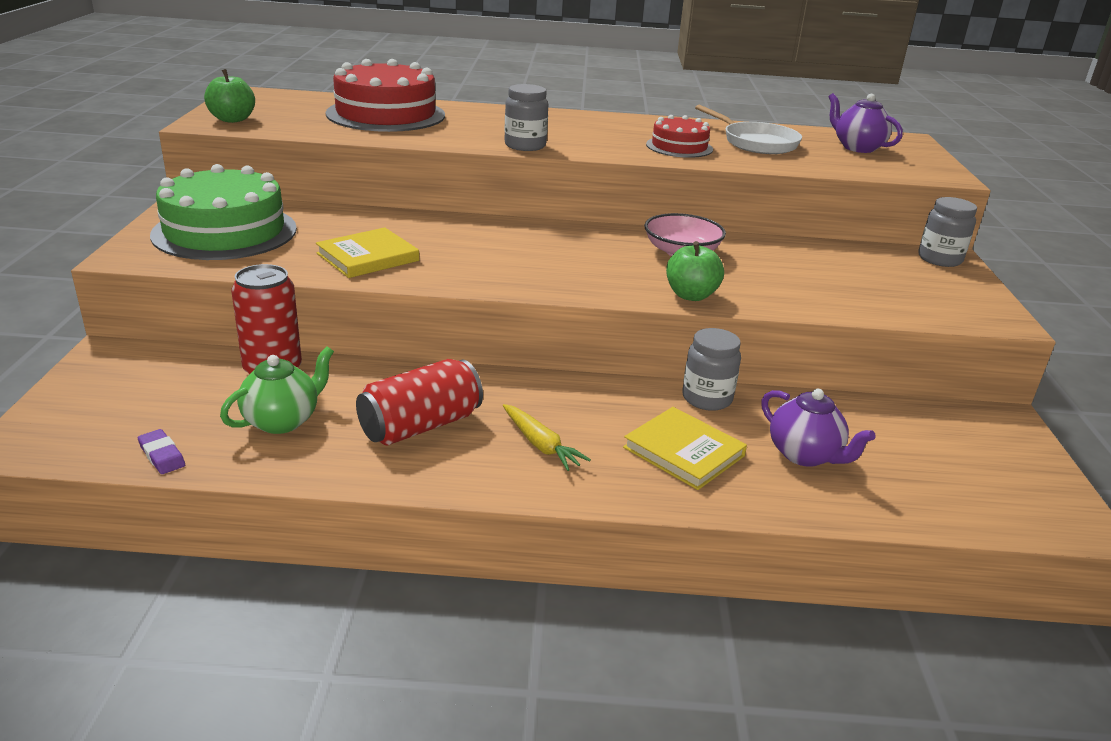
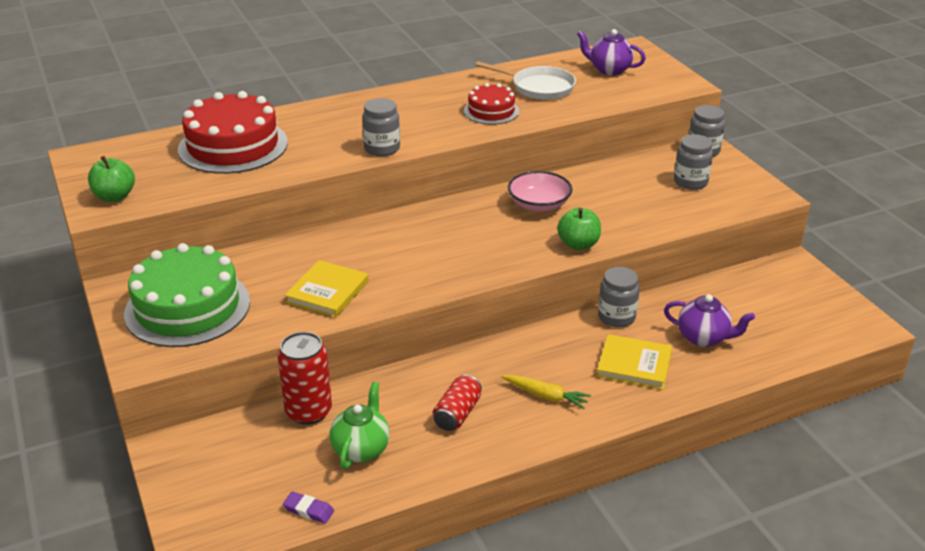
camera: 25 degrees left, 5 degrees up
red can [356,359,483,446] -> red can [433,375,482,431], size x0.66
none -> grey jar [674,134,713,190]

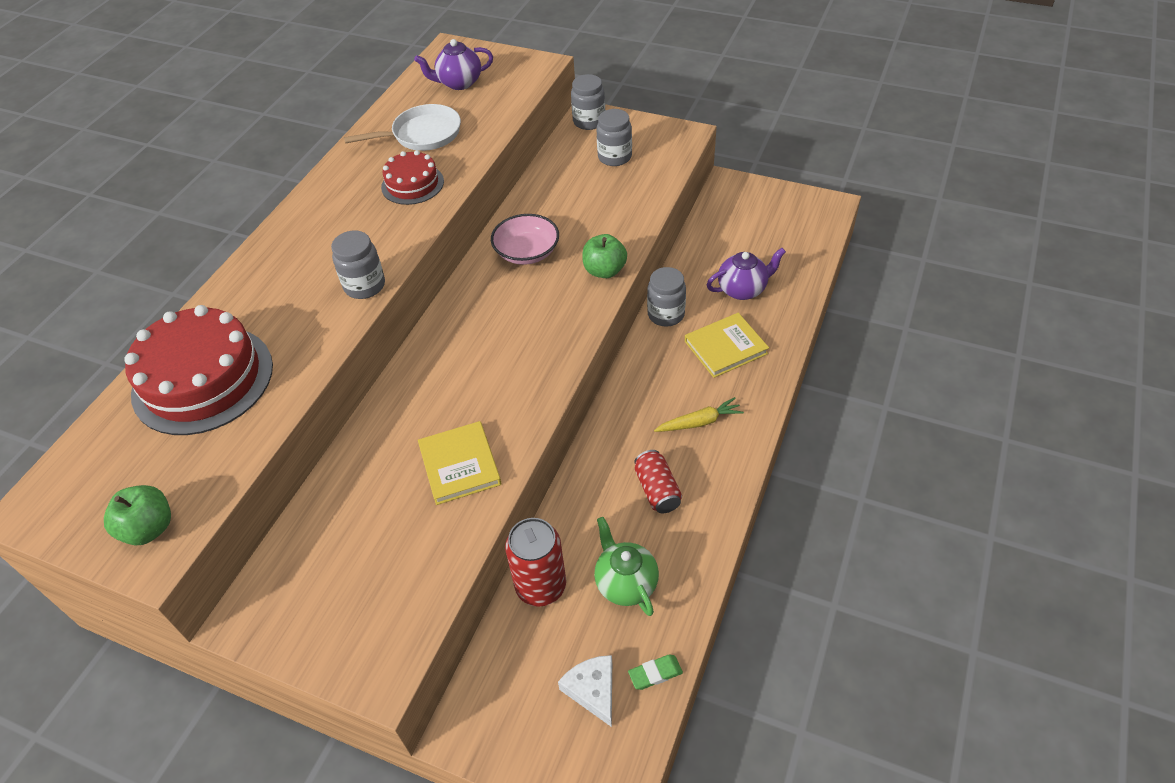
camera: 40 degrees left, 15 degrees up
green cake [124,243,250,347] -> none
purple eraser [283,491,334,524] -> green eraser [628,654,683,690]
none -> white cheese [558,655,612,727]

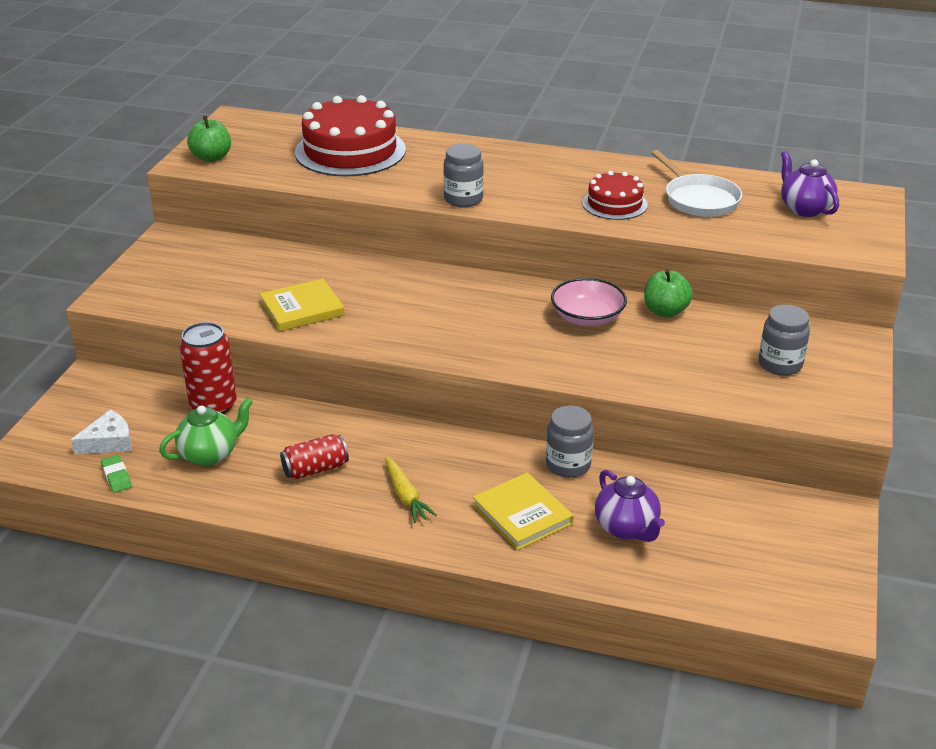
camera: 80 degrees right, 15 degrees down
grey jar [571,74,605,130] -> none
green apple [582,234,627,278] -> green apple moved to [644,269,693,317]

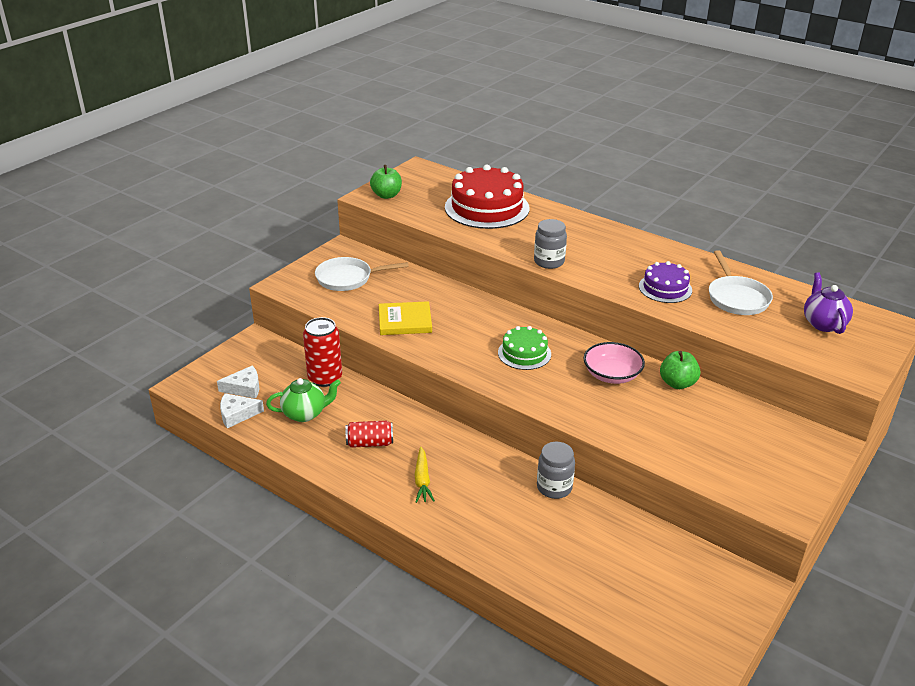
camera: 20 degrees right, 0 degrees up
green eraser [101,455,132,493] -> white cheese [220,393,264,428]
yellow book [473,472,574,550] -> none
red cake [582,171,648,220] -> purple cake [639,261,692,303]
purple teapot [595,470,665,542] -> none
grey jar [759,305,810,376] -> none
none -> white pan [315,257,409,291]
none -> green cake [498,326,551,370]

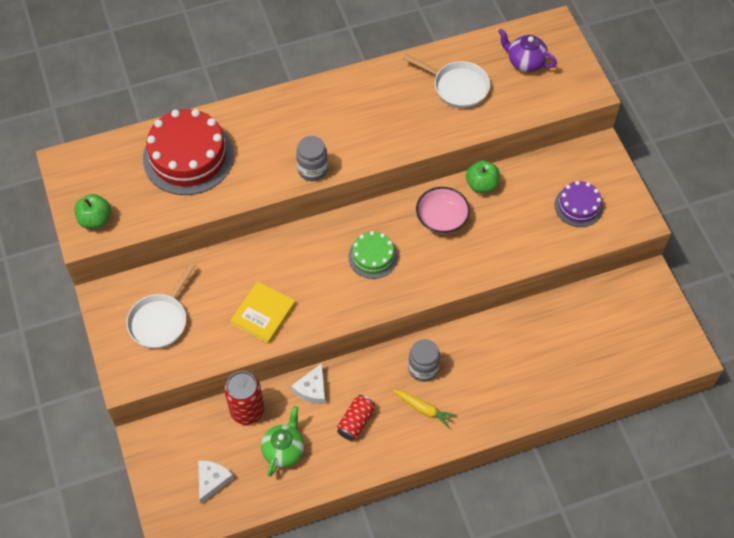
camera: 55 degrees left, 25 degrees up
white cheese [220,393,264,428] -> white cheese moved to [291,363,325,404]
grey jar [537,442,575,499] -> grey jar moved to [408,339,440,382]
purple cake [639,261,692,303] -> purple cake moved to [555,181,603,227]

